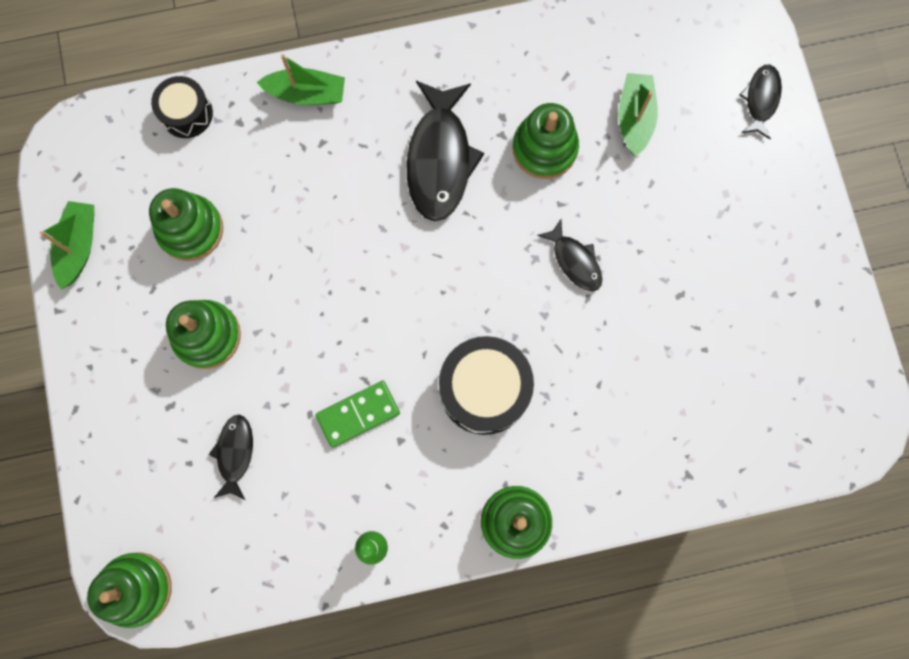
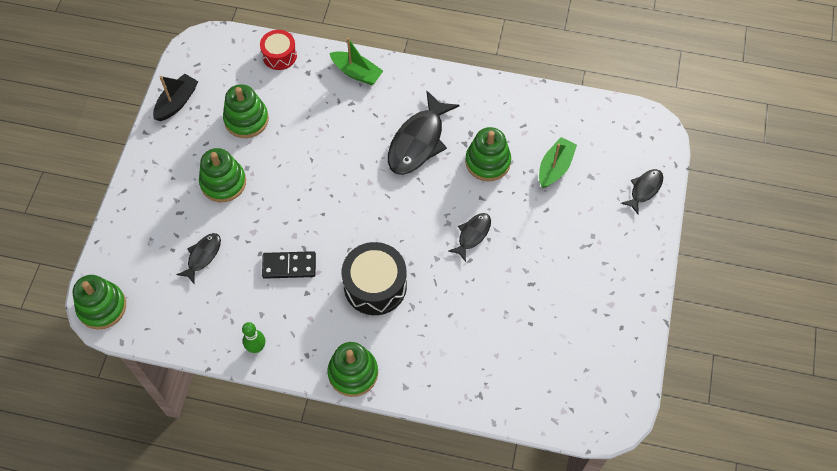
camera: 25 degrees right, 15 degrees down
green boat [40,201,94,289] -> black boat [153,74,198,121]
black drum [151,76,213,138] -> red drum [260,30,297,70]
green domino [316,381,400,448] -> black domino [262,251,316,279]
black fish [537,219,602,291] -> black fish turned 135 degrees counterclockwise [449,213,491,262]

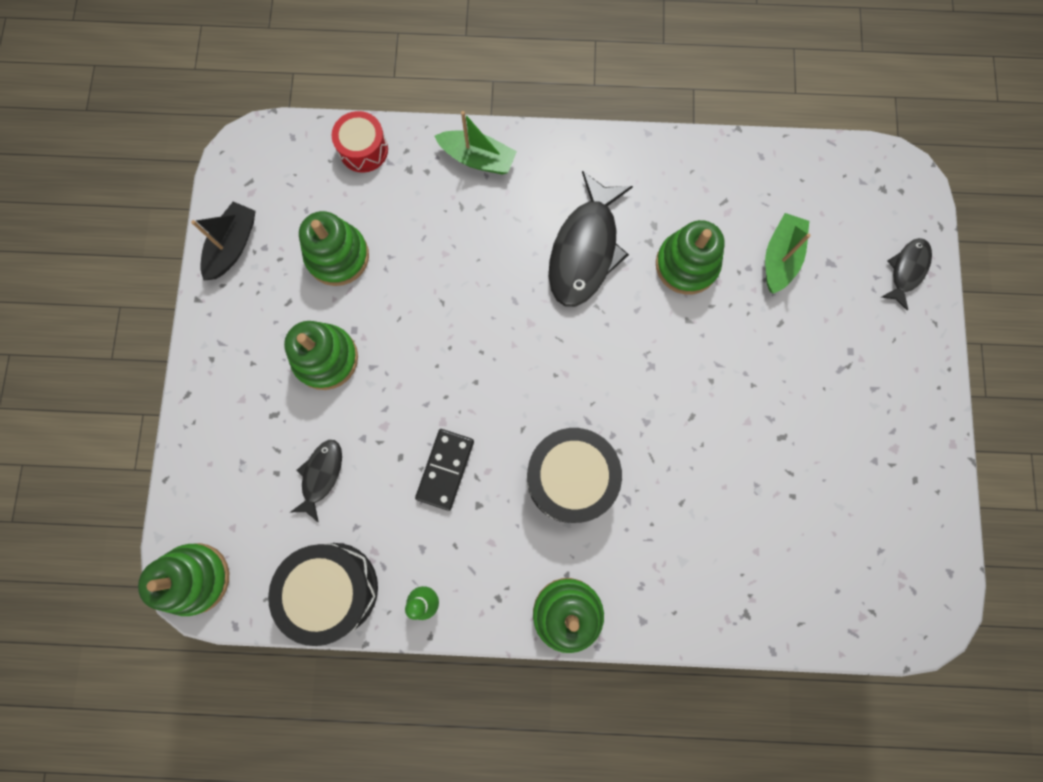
camera: 10 degrees left, 15 degrees up
black domino [262,251,316,279] -> black domino turned 60 degrees counterclockwise [415,429,474,511]
black fish [449,213,491,262] -> none
none -> black drum [268,543,378,646]

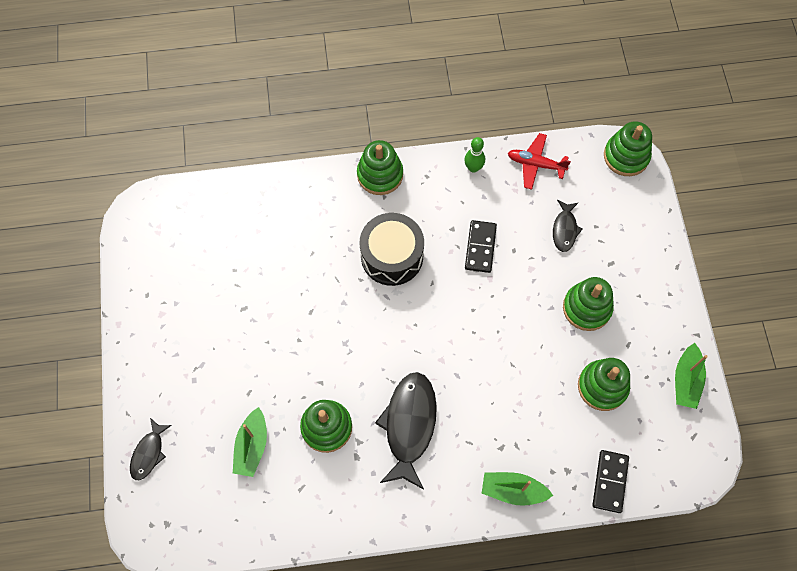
camera: 170 degrees right, 10 degrees down
black boat [191,202,255,280] -> green boat [675,343,708,409]
black drum [268,543,378,646] -> red plane [508,133,571,190]
red drum [331,111,388,173] -> black domino [592,450,629,513]

